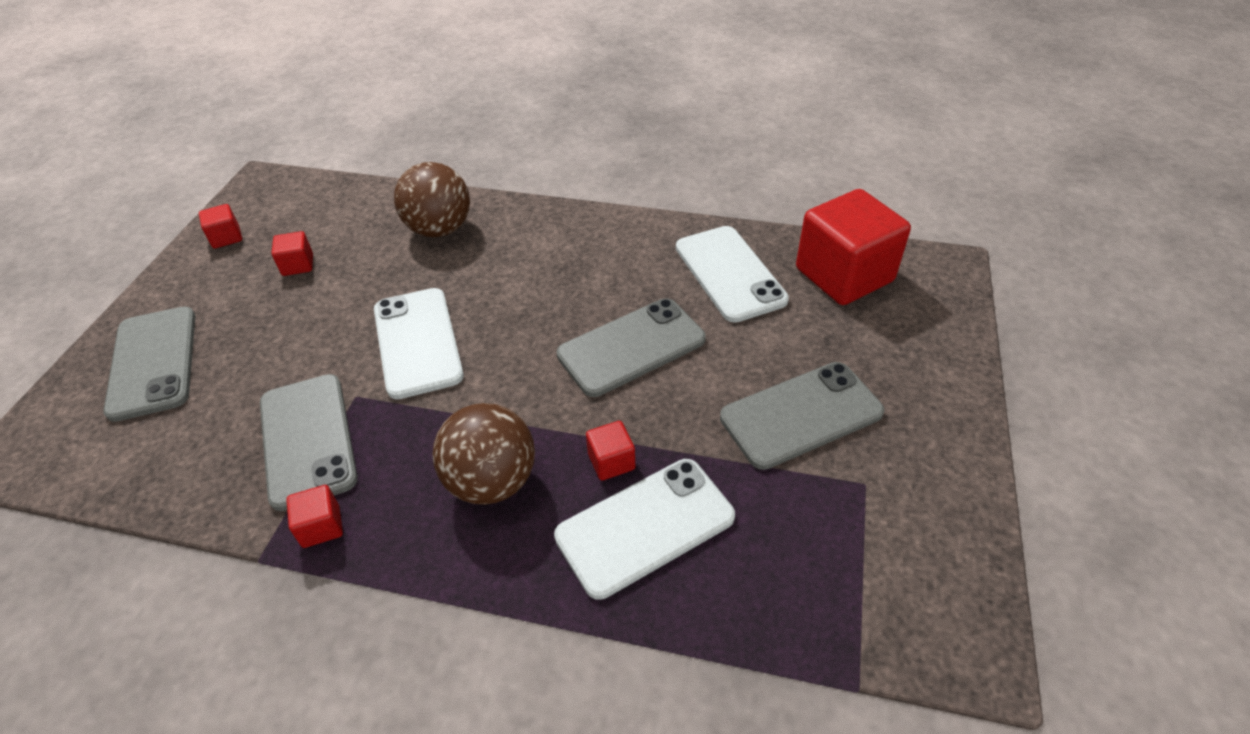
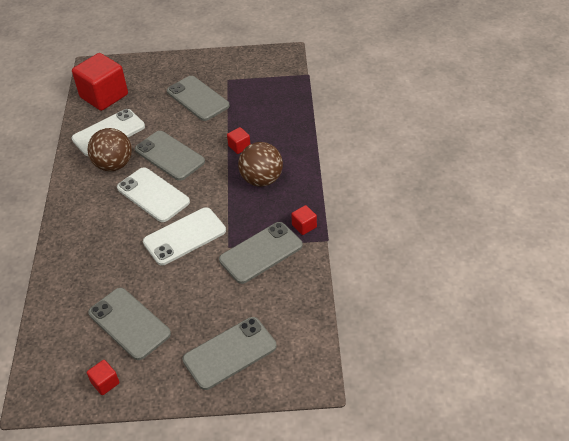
camera: 105 degrees left, 0 degrees up
red cube [272,231,313,276] -> grey phone [88,288,171,360]
brown ball [394,162,470,238] -> brown ball moved to [88,128,132,171]
white phone [554,459,735,600] -> white phone moved to [117,167,190,222]

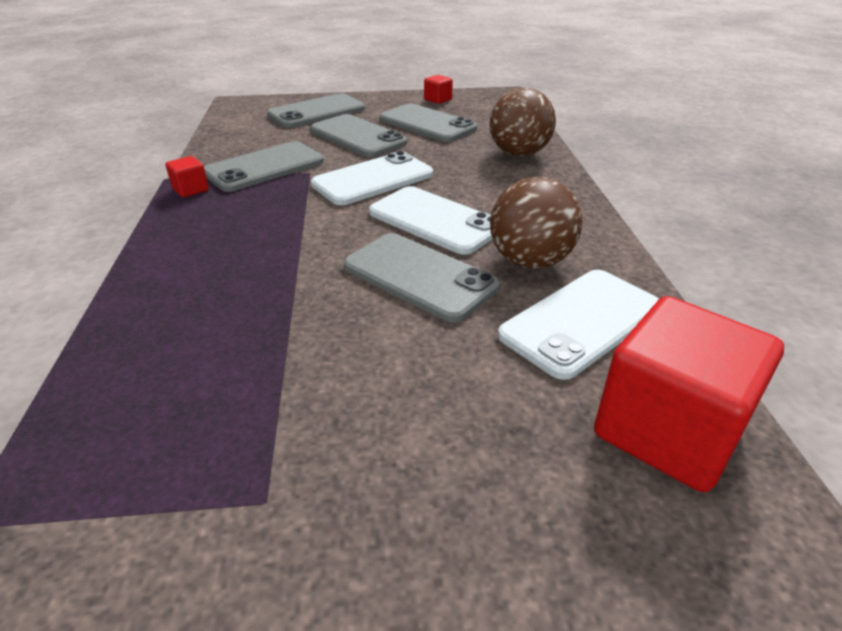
camera: 175 degrees right, 10 degrees down
grey phone [167,76,230,121] -> grey phone moved to [311,114,407,157]
red cube [227,127,250,154] -> none
brown ball [238,142,283,187] -> brown ball moved to [490,88,556,156]

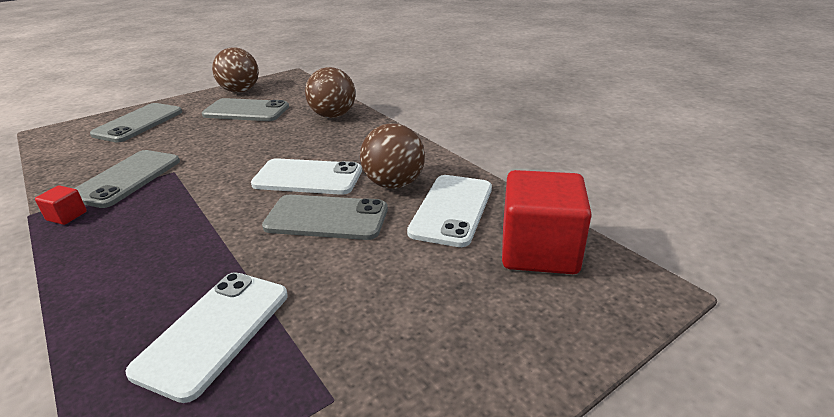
camera: 30 degrees left, 5 degrees down
grey phone [311,114,407,157] -> none
white phone [311,151,433,205] -> white phone moved to [125,272,288,403]
red cube [424,75,453,104] -> brown ball [212,47,259,93]

